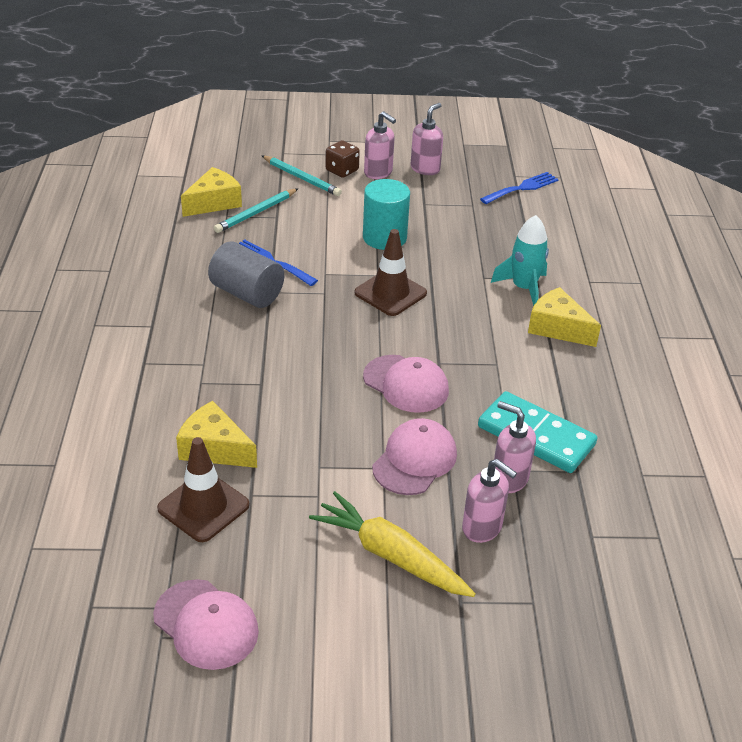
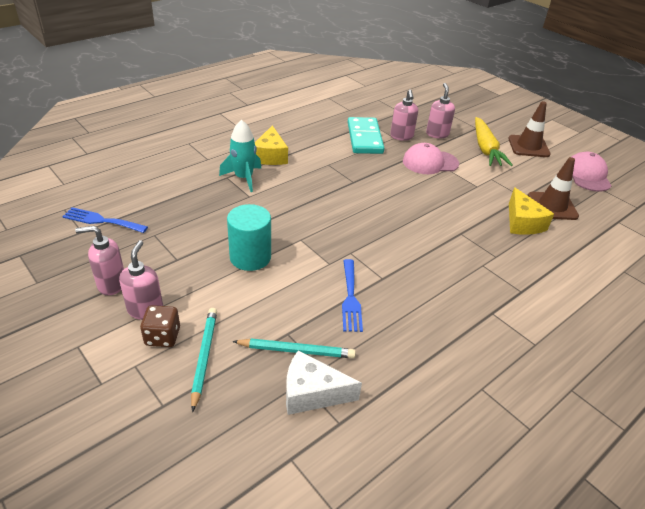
camera: 130 degrees left, 0 degrees up
yellow cheese [181,167,242,217] -> white cheese [286,350,362,415]
grey cylinder [208,241,284,308] -> none
brown traffic cone [354,229,427,316] -> brown traffic cone moved to [508,101,550,157]
pink cap [363,355,449,413] -> none

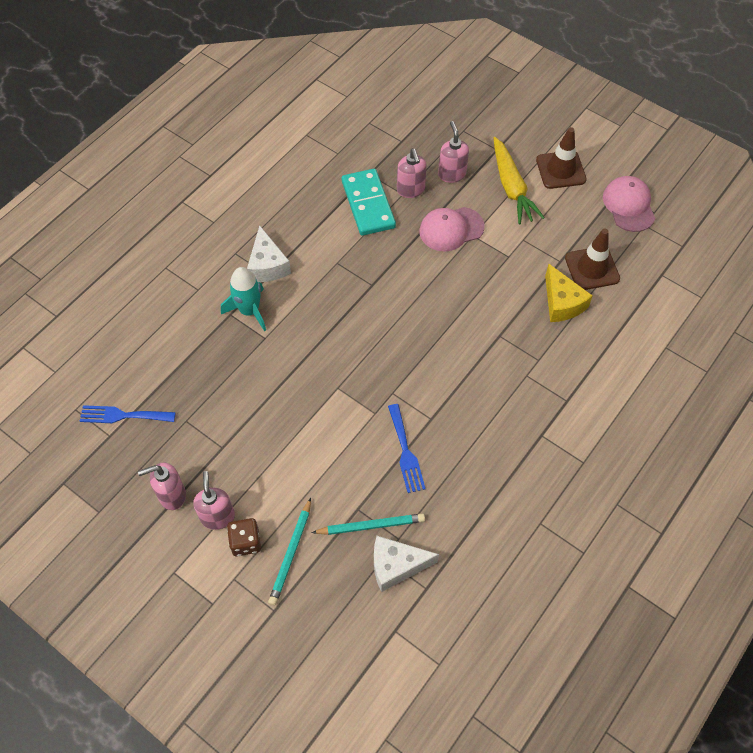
camera: 10 degrees left, 20 degrees up
turquoise pencil [191,308,217,412] -> turquoise pencil turned 150 degrees counterclockwise [268,498,311,605]
turquoise cylinder [227,204,271,271] -> none
yellow cheese [255,125,288,165] -> white cheese [247,225,291,282]

